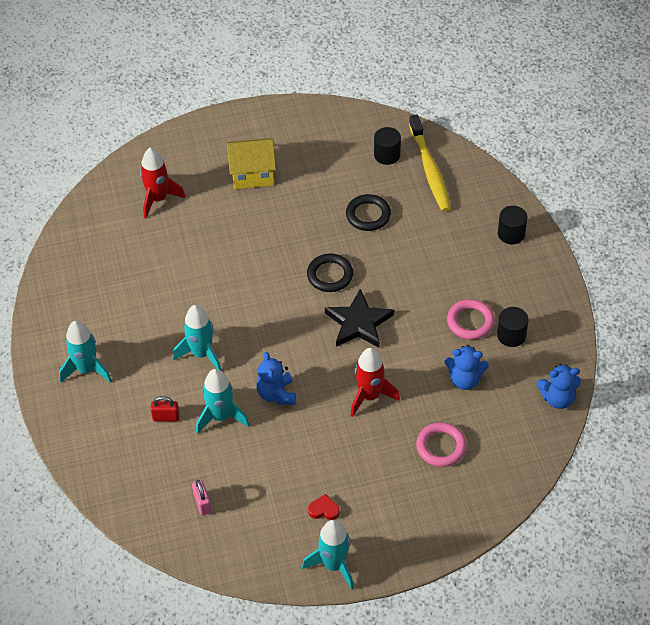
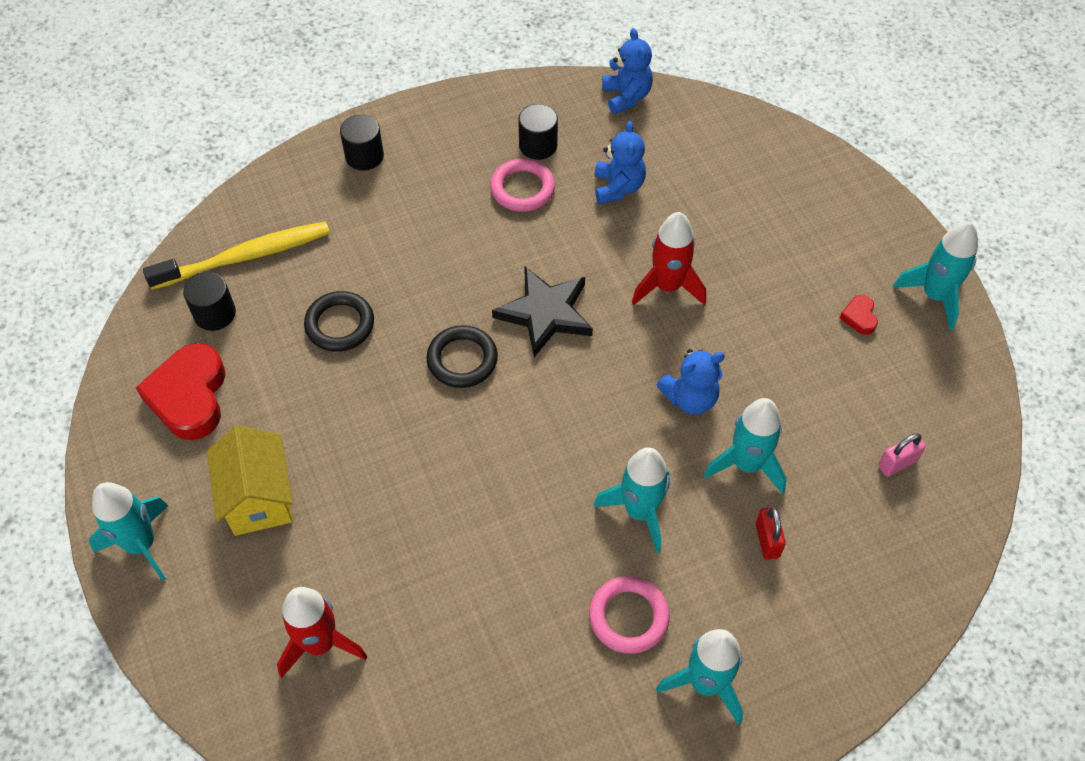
camera: 100 degrees left, 5 degrees up
pink ring [416,422,467,467] -> pink ring moved to [589,576,670,654]
none -> turquoise rocket [89,482,168,581]
none -> red heart [136,343,226,440]

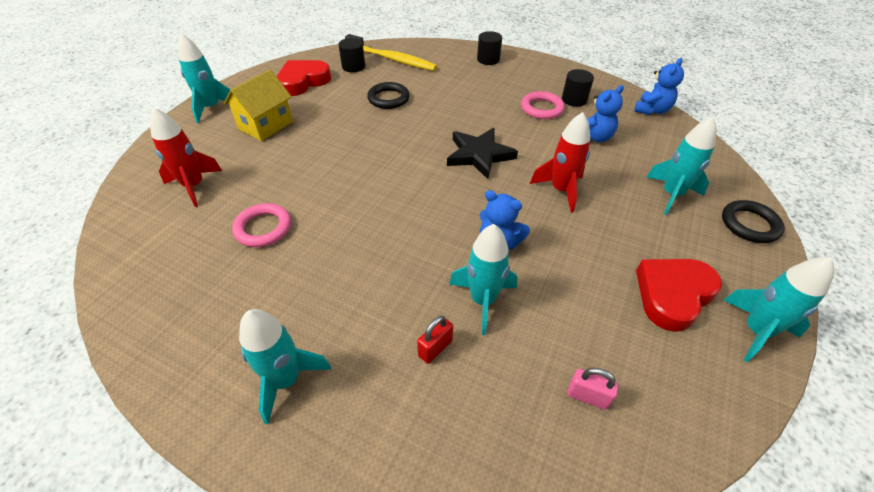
camera: 50 degrees right, 10 degrees down
black ring [426,325,498,388] -> black ring moved to [722,200,785,243]
pink ring [589,576,670,654] -> pink ring moved to [232,203,291,247]
turquoise rocket [594,447,670,553] -> turquoise rocket moved to [646,117,717,215]
red heart [840,295,878,335] -> red heart [636,259,722,332], size x2.27

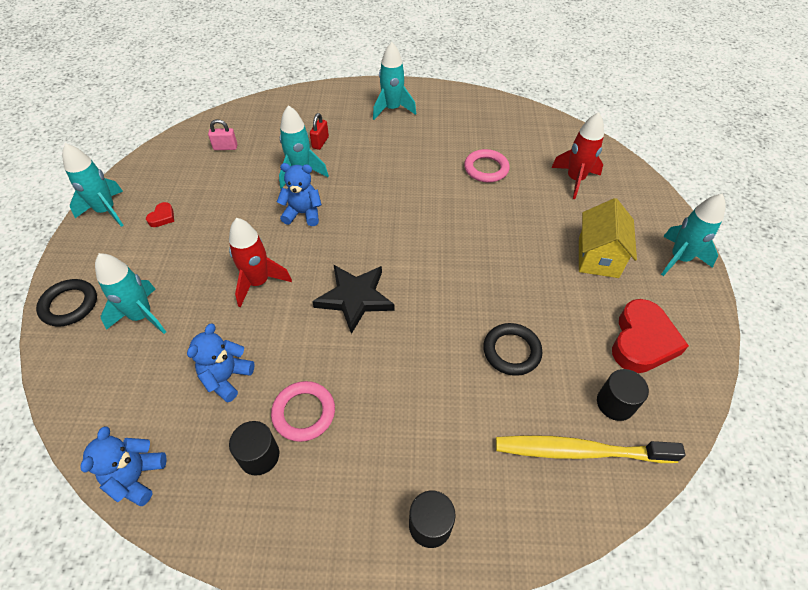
camera: 155 degrees right, 5 degrees up
red heart [636,259,722,332] -> red heart [146,202,174,227], size x0.44

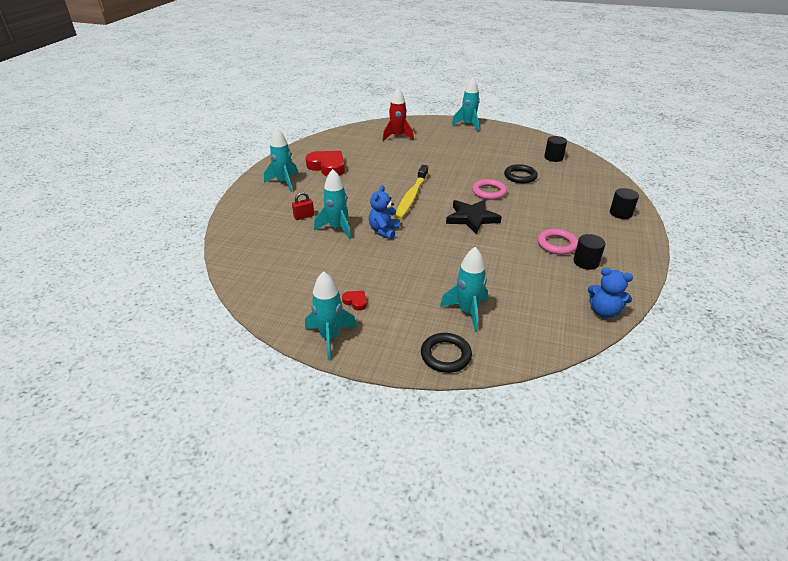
camera: 75 degrees left, 15 degrees down
blue teddy bear [187,324,255,402] -> none
pink padlock [208,119,238,150] -> none
red rocket [229,218,292,307] -> none
red padlock [310,113,329,150] -> red padlock turned 60 degrees counterclockwise [292,192,314,220]
pink ring [464,149,510,182] -> pink ring moved to [472,179,507,200]
yellow toothbrush [496,435,686,463] -> yellow toothbrush moved to [394,165,428,220]
yellow house [579,198,637,278] -> none
red heart [612,299,689,373] -> red heart moved to [305,151,345,176]

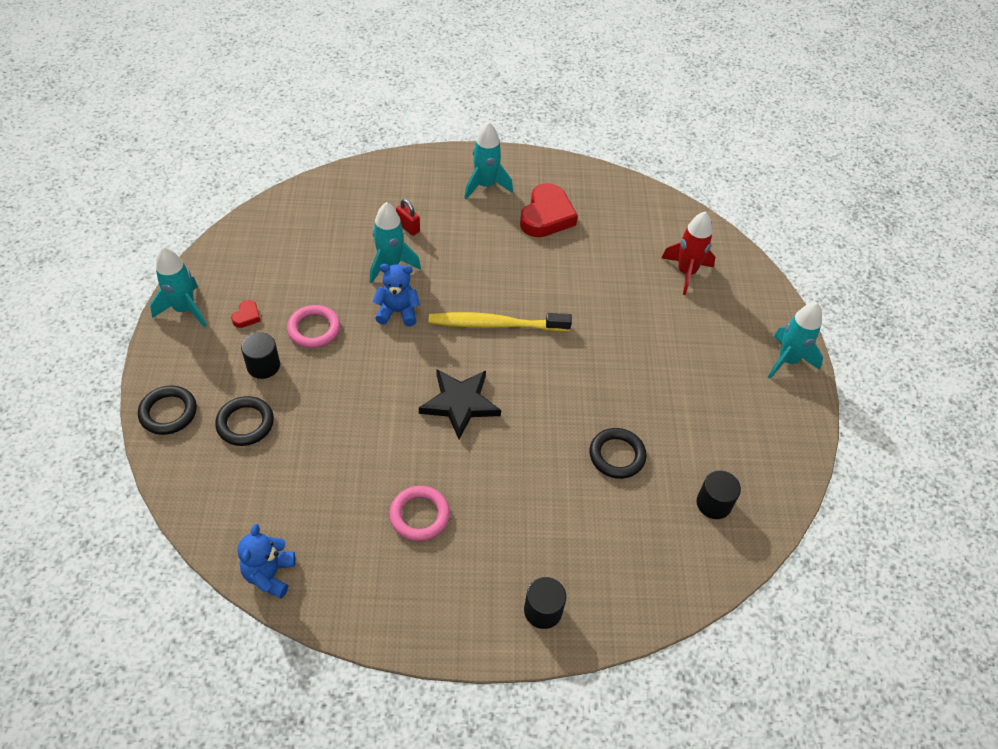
camera: 70 degrees right, 15 degrees up
turquoise rocket [440,247,488,332] -> black ring [215,396,274,446]
pink ring [472,179,507,200] -> pink ring moved to [287,305,340,348]
black cylinder [573,234,606,270] -> black cylinder moved to [241,332,280,379]

